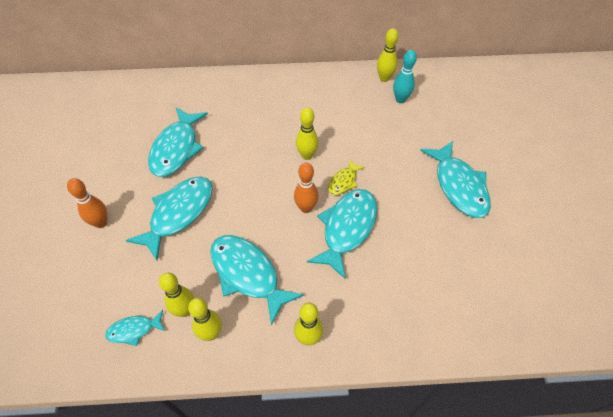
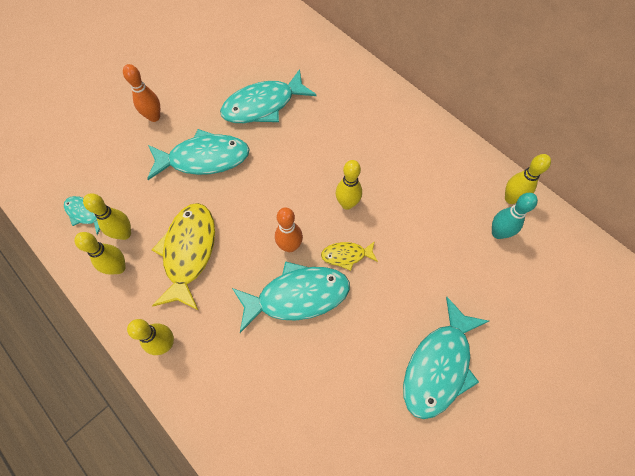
camera: 50 degrees right, 10 degrees up
turquoise fish [210,235,304,326] -> yellow fish [152,203,215,311]

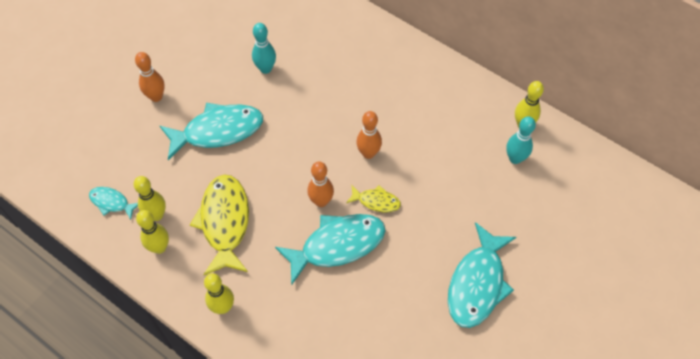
camera: 10 degrees left, 5 degrees down
turquoise fish [220,69,317,123] -> turquoise bowling pin [252,23,276,74]
yellow fish [321,241,378,271] -> yellow fish turned 150 degrees counterclockwise [346,185,401,212]
yellow bowling pin [336,160,362,210] -> orange bowling pin [356,111,382,159]

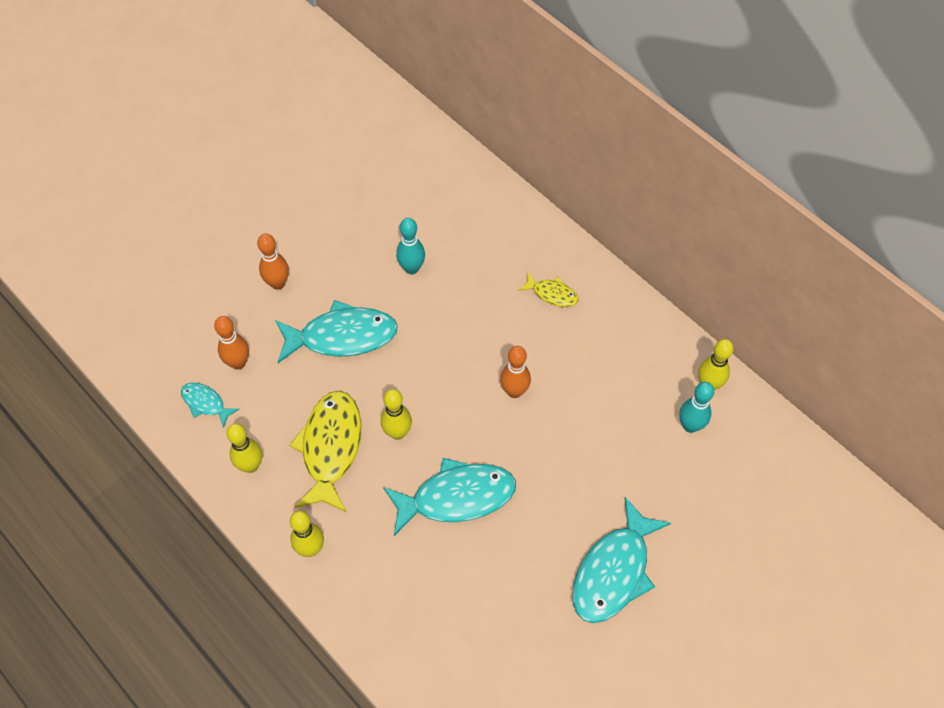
camera: 10 degrees right, 0 degrees up
yellow bowling pin [134,176,166,221] -> yellow bowling pin moved to [381,389,412,440]
orange bowling pin [307,161,334,207] -> orange bowling pin moved to [214,316,249,369]
yellow fish [346,185,401,212] -> yellow fish moved to [518,273,579,307]

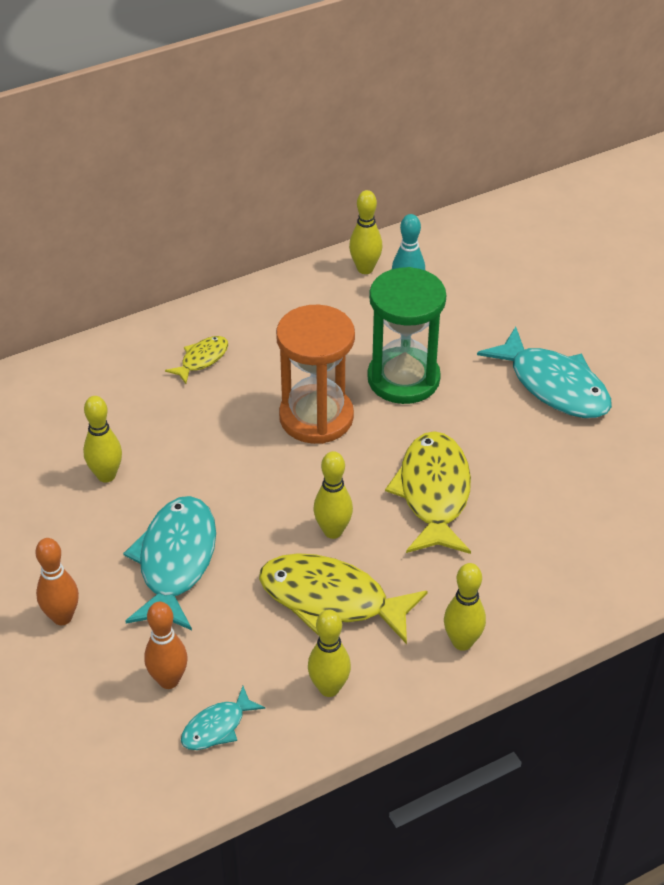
camera: 75 degrees left, 15 degrees down
turquoise fish [383,458,516,536] -> yellow fish [385,431,471,554]
turquoise bowling pin [396,218,425,274] -> yellow bowling pin [83,396,122,483]
orange bowling pin [500,346,531,398] -> orange hourglass [276,305,355,444]
none -> green hourglass [367,267,446,404]

